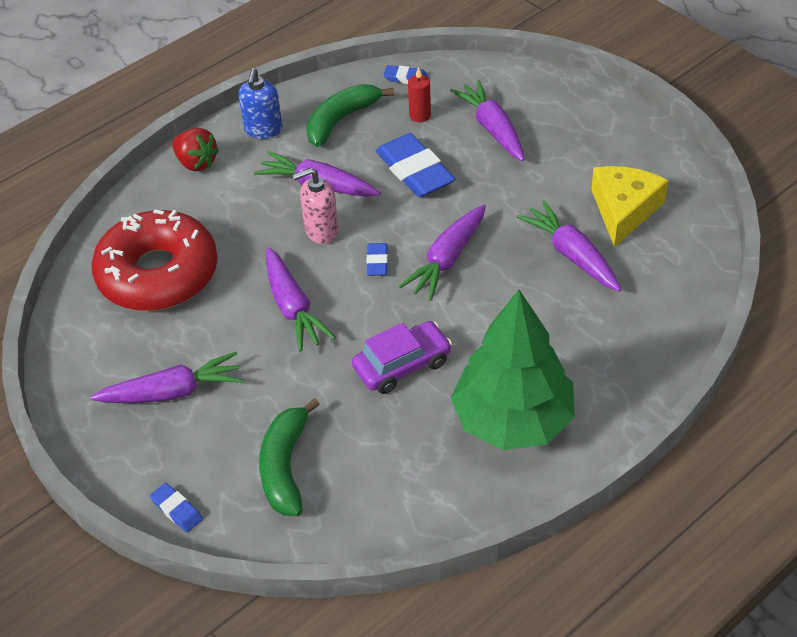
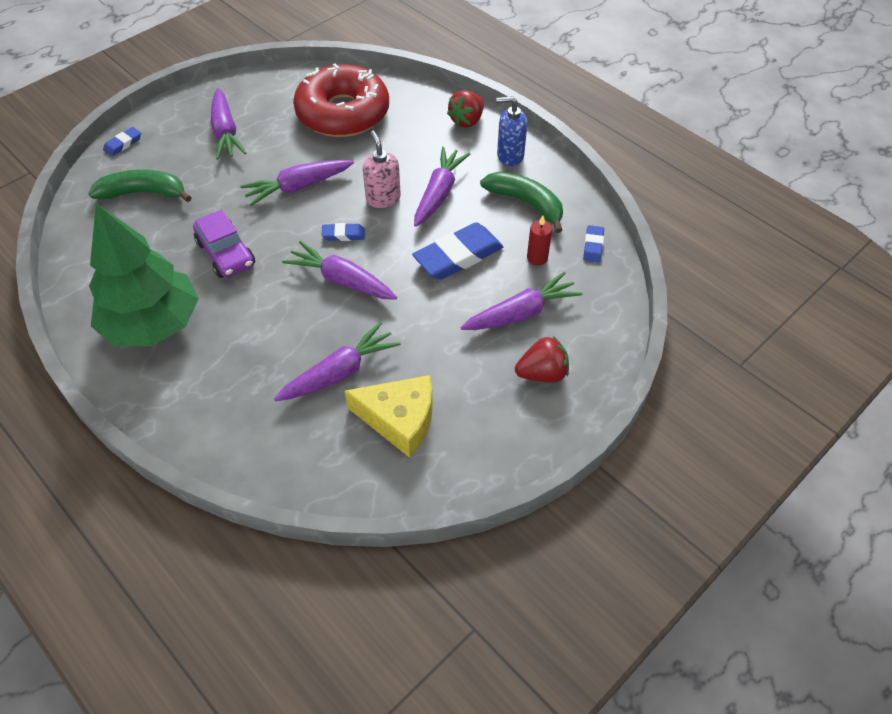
camera: 85 degrees right, 5 degrees up
none -> red strawberry [515,336,569,383]

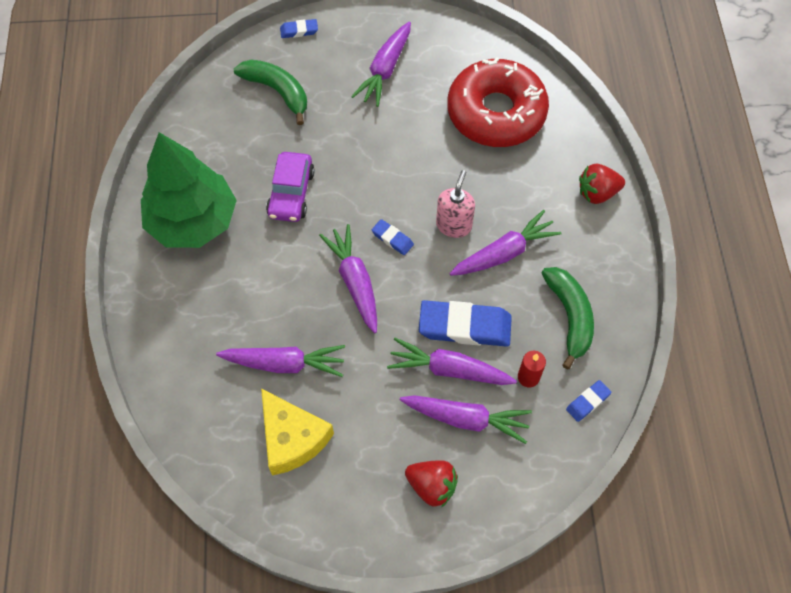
camera: 40 degrees right, 10 degrees up
purple carrot [240,160,354,206] -> purple carrot moved to [387,338,517,385]
blue soap dispenser [496,96,527,166] -> none

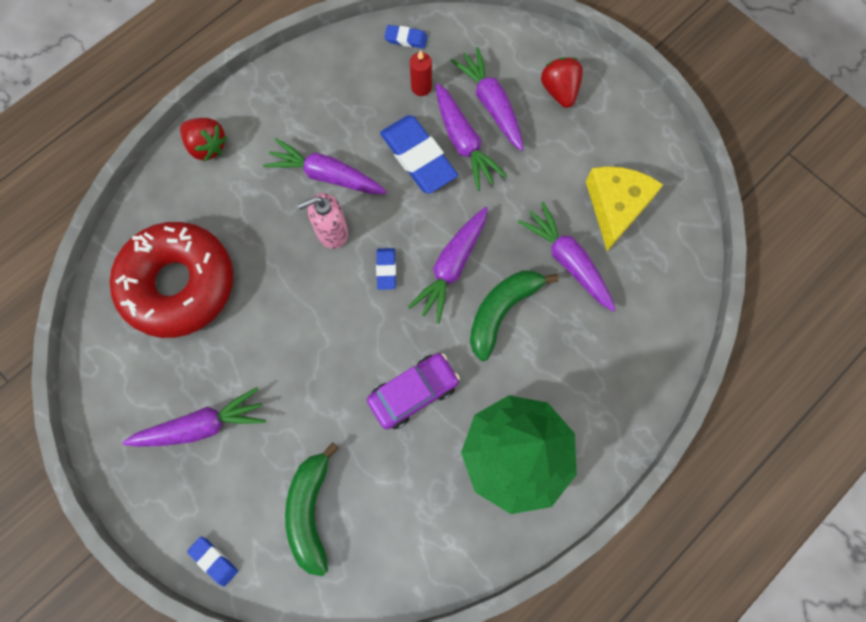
camera: 130 degrees left, 10 degrees up
green banana [542,267,594,369] -> green banana moved to [470,271,558,361]

